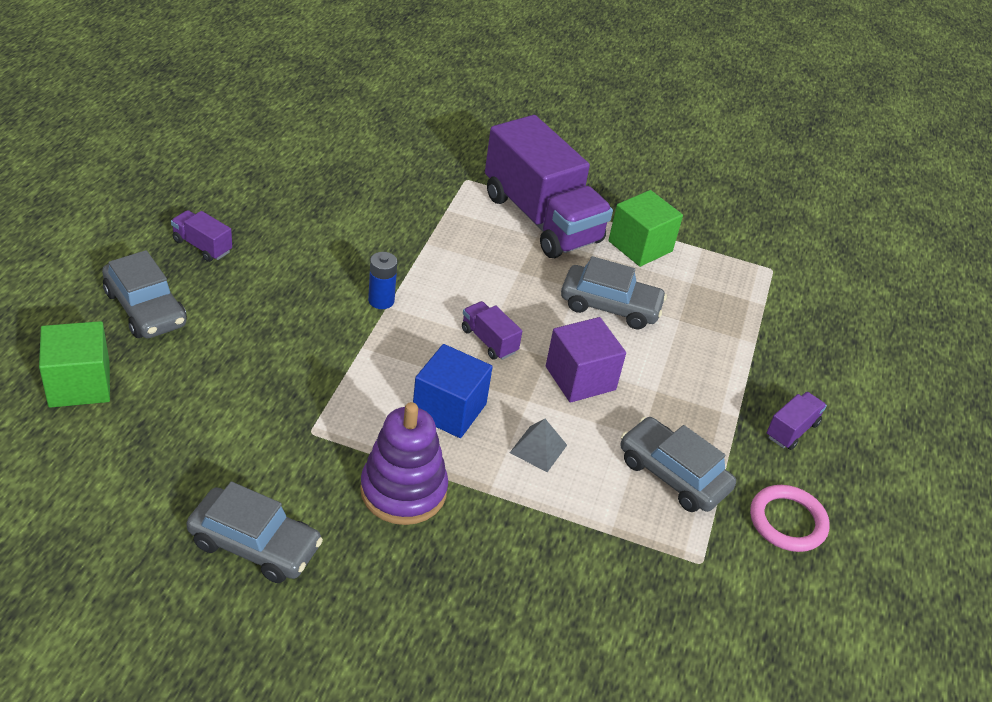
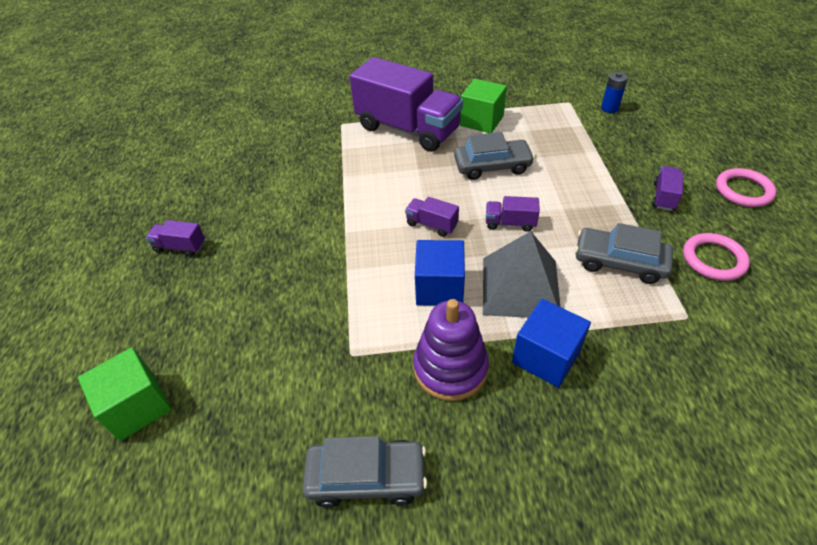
camera: 15 degrees left, 5 degrees up
grey car [102,250,187,338] -> none
blue battery [368,252,397,309] -> blue battery moved to [601,72,628,113]
grey pyramid [510,419,567,472] -> grey pyramid [483,231,561,318], size x2.15
purple cube [546,317,626,403] -> purple truck [486,196,540,232]
none -> blue cube [512,299,591,388]
none -> pink ring [716,168,777,207]

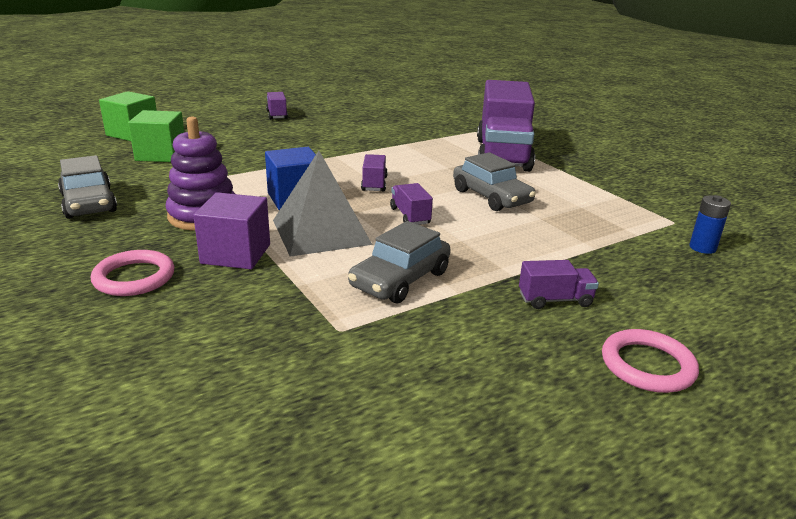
camera: 60 degrees right, 20 degrees down
green cube [460,79,507,133] -> green cube moved to [128,110,184,162]
blue cube [512,299,591,388] -> purple cube [193,192,270,269]
grey car [575,223,673,284] -> grey car turned 135 degrees counterclockwise [348,221,451,303]
pink ring [683,233,750,281] -> pink ring moved to [91,250,174,296]

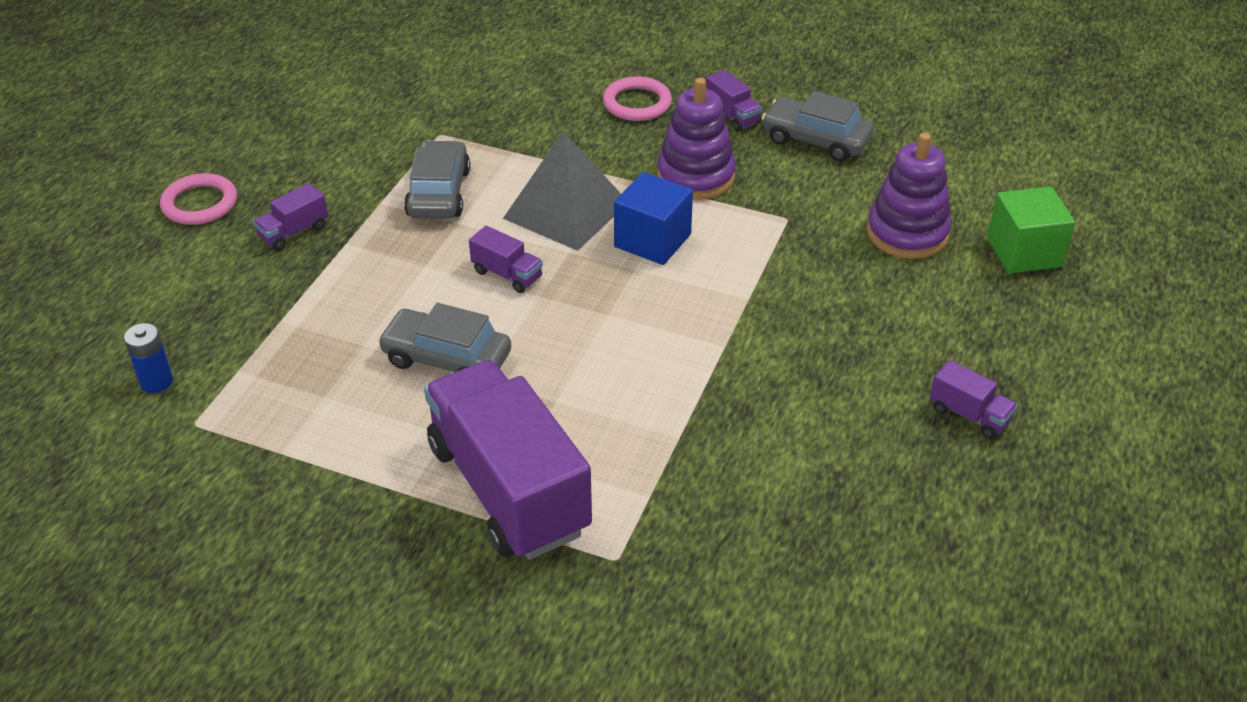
camera: 145 degrees right, 15 degrees up
green cube [128,110,184,162] -> purple stacking toy [867,133,952,259]
purple cube [193,192,270,269] -> none
purple truck [361,154,388,192] -> purple truck moved to [706,70,762,131]

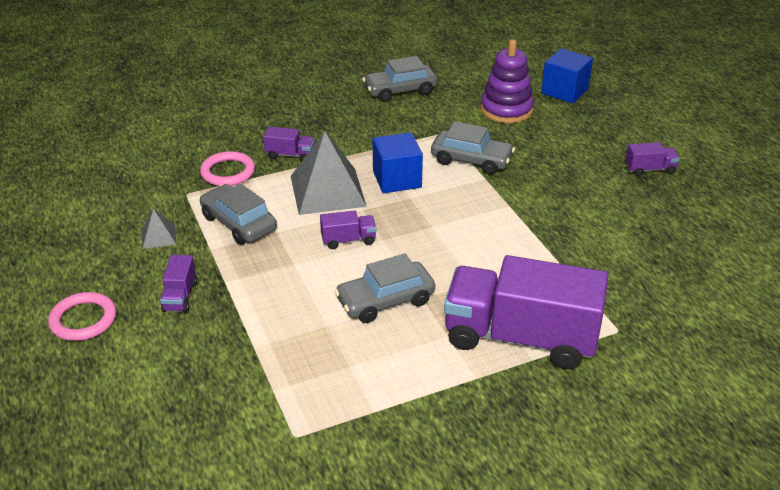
camera: 45 degrees left, 5 degrees down
blue battery [124,323,173,393] -> none
pink ring [603,76,672,121] -> pink ring moved to [200,151,255,186]
purple stacking toy [657,78,736,200] -> none
purple truck [706,70,762,131] -> purple truck moved to [263,126,315,161]
green cube [987,186,1075,273] -> blue cube [541,48,593,103]
none -> grey pyramid [142,209,177,249]
none -> grey car [431,121,515,175]

